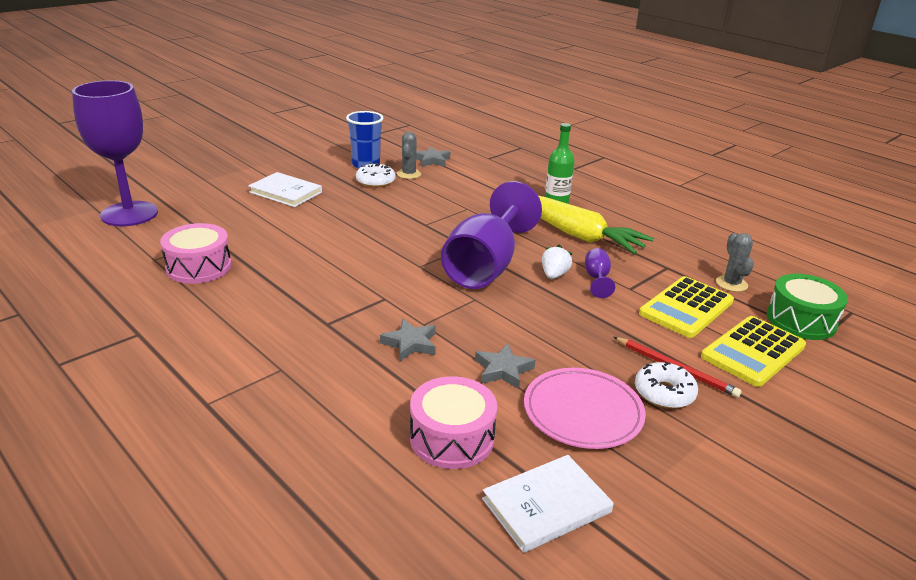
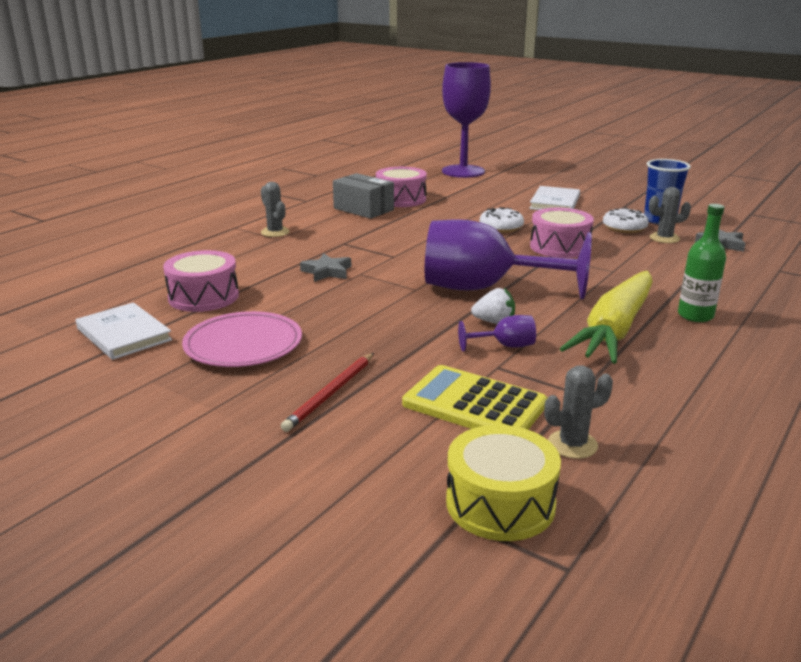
camera: 80 degrees right, 5 degrees down
grey star [475,344,535,389] -> none
white donut [635,362,698,409] -> white donut moved to [480,207,524,233]
yellow calculator [701,316,806,387] -> none
green drum [767,274,848,340] -> yellow drum [446,425,561,541]
none -> grey cactus [261,182,290,237]
none -> grey box [333,173,394,219]
none -> pink drum [530,208,594,258]

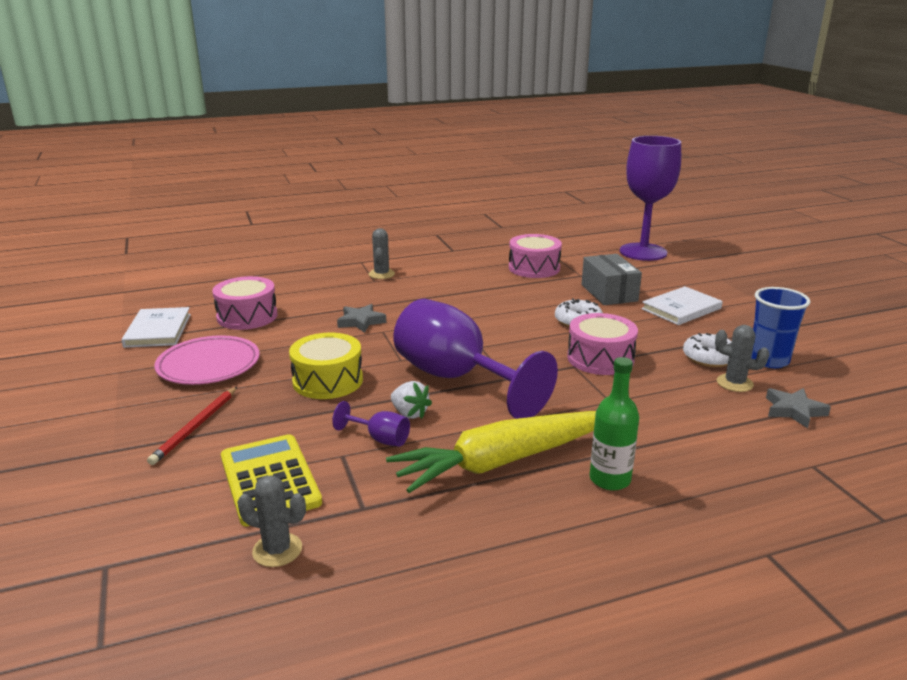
camera: 35 degrees right, 0 degrees up
red pencil [281,353,374,432] -> red pencil turned 45 degrees counterclockwise [147,387,237,465]
grey box [333,173,394,219] -> grey box moved to [581,254,642,305]
yellow drum [446,425,561,541] -> yellow drum moved to [289,333,363,399]

